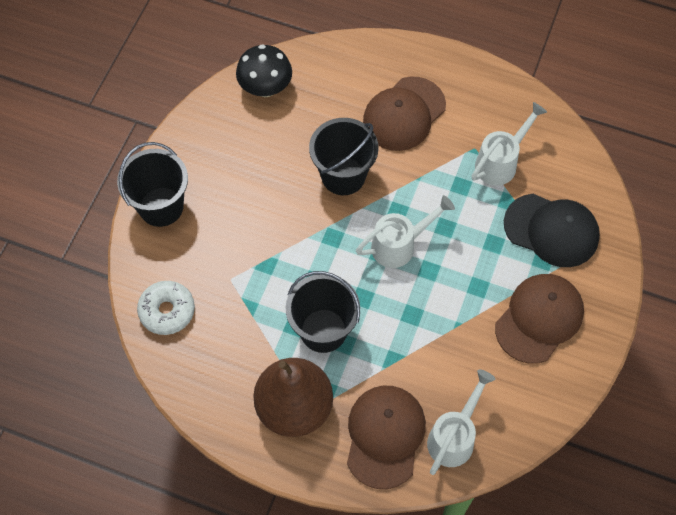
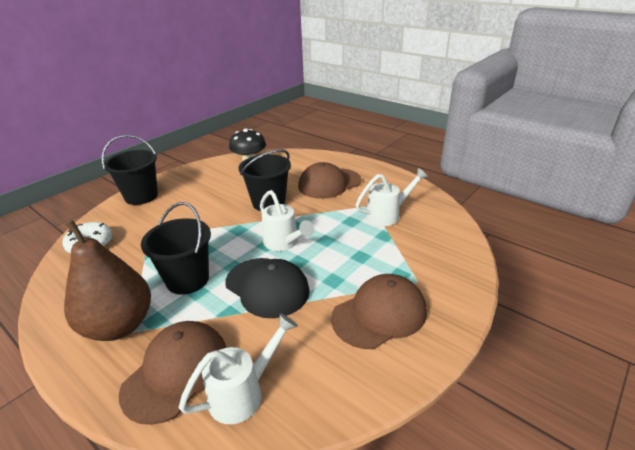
camera: 20 degrees right, 30 degrees down
white watering can [356,195,455,268] -> white watering can turned 60 degrees clockwise [260,190,315,251]
black cap [504,194,600,267] -> black cap moved to [225,258,310,318]

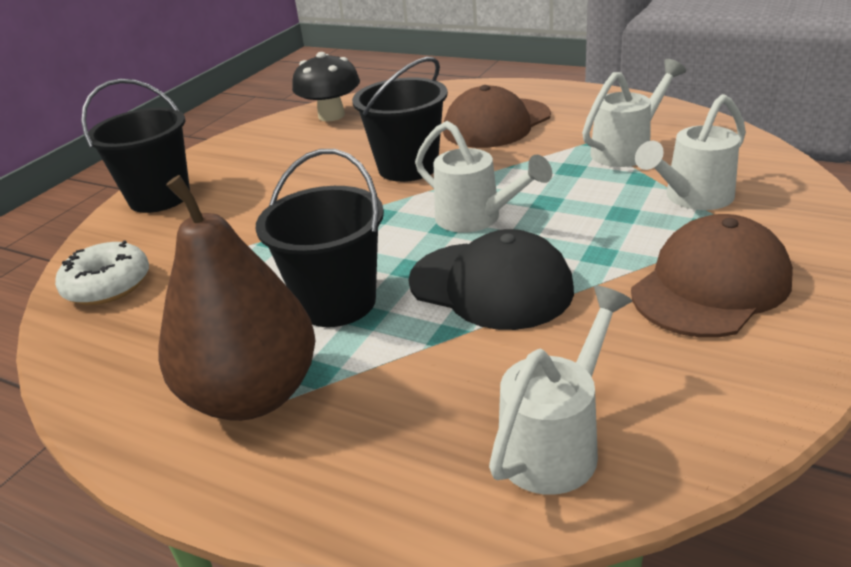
camera: 10 degrees left, 0 degrees up
brown cap [119,321,226,425] -> none
none -> white watering can [635,94,746,210]

